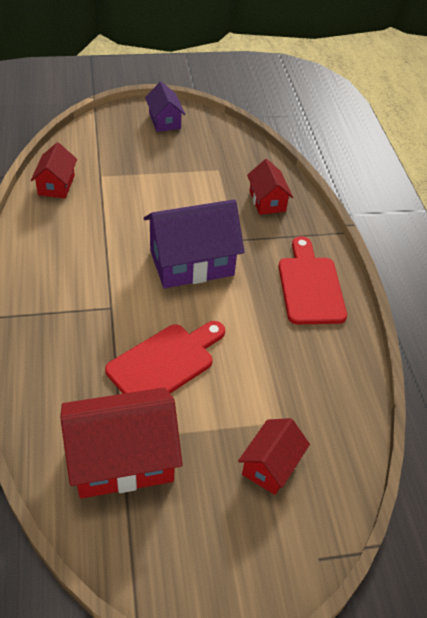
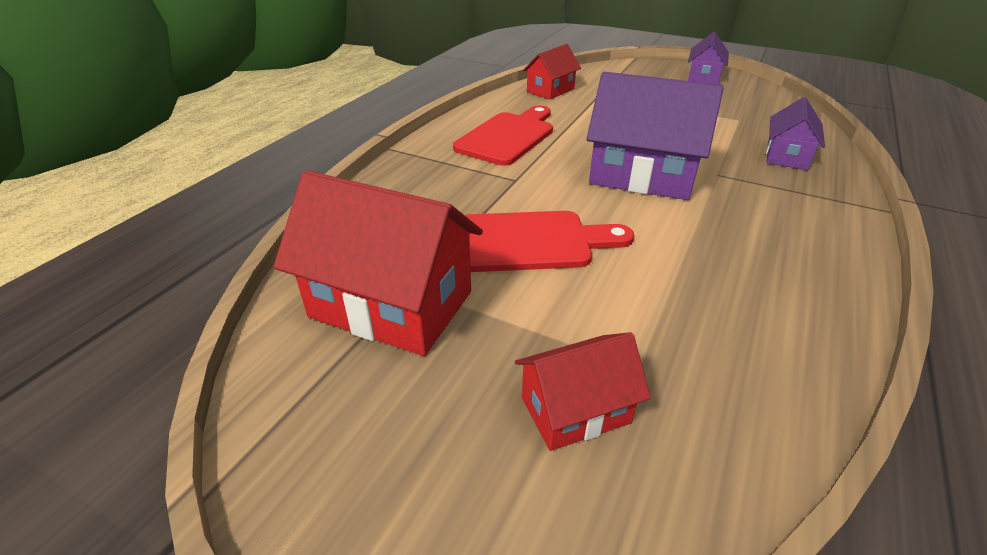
camera: 40 degrees right, 10 degrees down
red house [247,159,293,215] -> purple house [766,97,825,170]
red cutting board [278,236,347,324] -> red cutting board moved to [453,105,553,166]

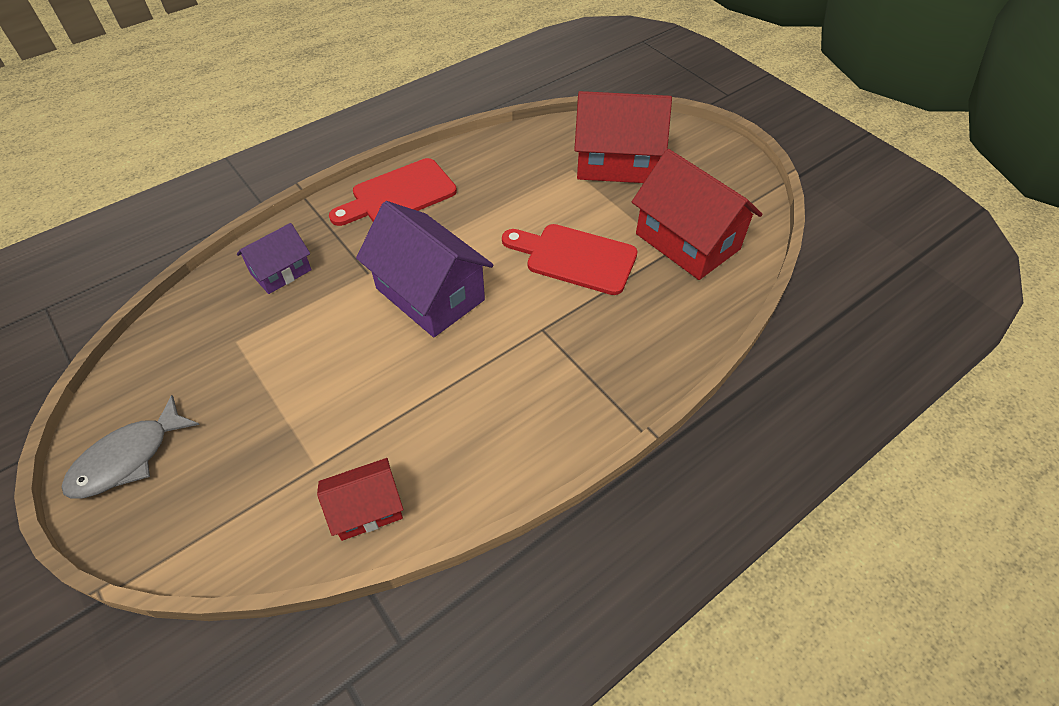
camera: 155 degrees left, 15 degrees up
red cutting board [453,105,553,166] -> red cutting board moved to [329,158,457,226]
red house [515,332,651,451] -> red house [574,91,672,183], size x1.80
purple house [688,32,729,84] -> grey fish [62,395,200,499]

